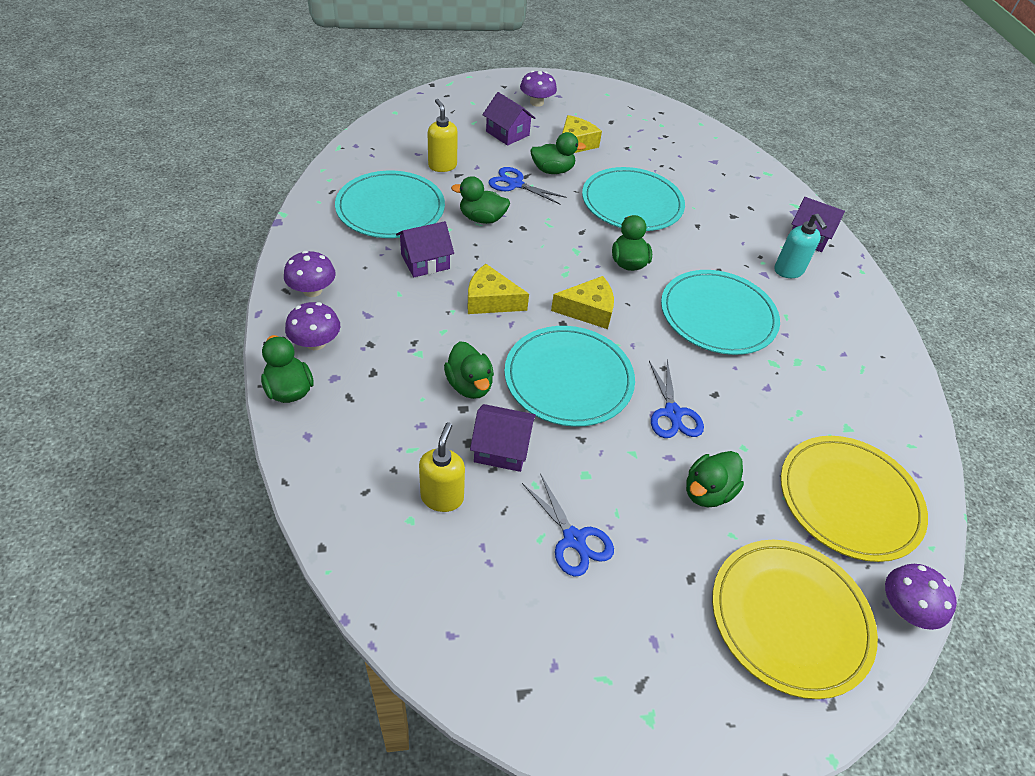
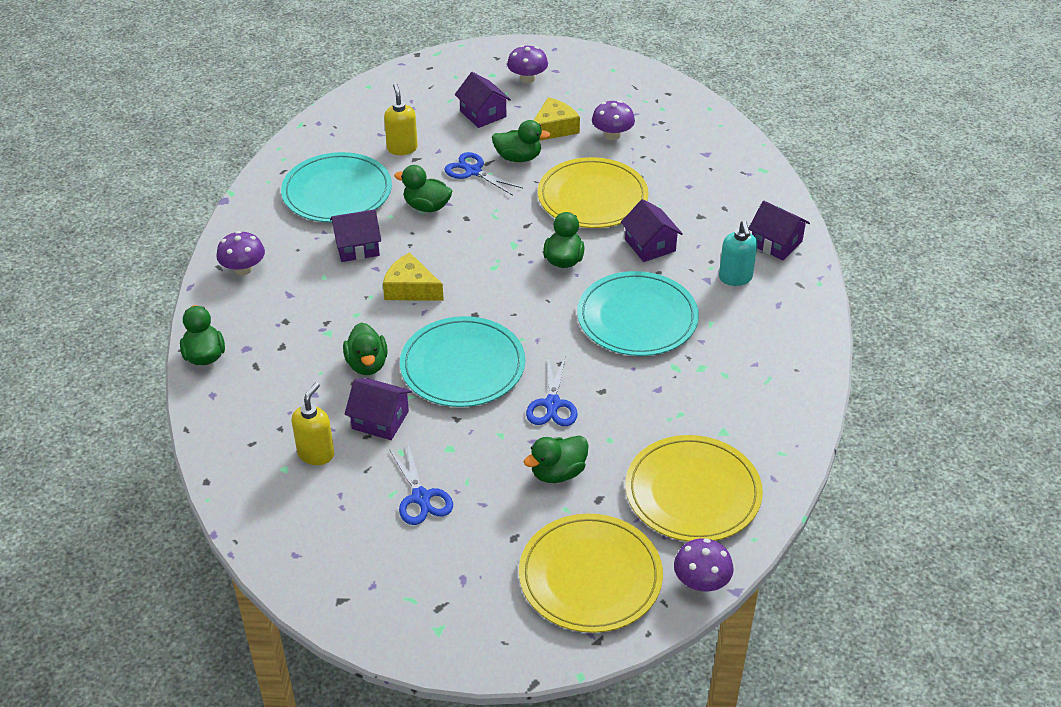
camera: 15 degrees right, 5 degrees down
purple mushroom [285,302,340,350] -> purple mushroom moved to [592,100,635,140]
yellow cheese [551,276,614,329] -> none
turquoise plate [582,167,685,231] -> yellow plate [538,157,649,228]
none -> purple house [621,199,683,262]

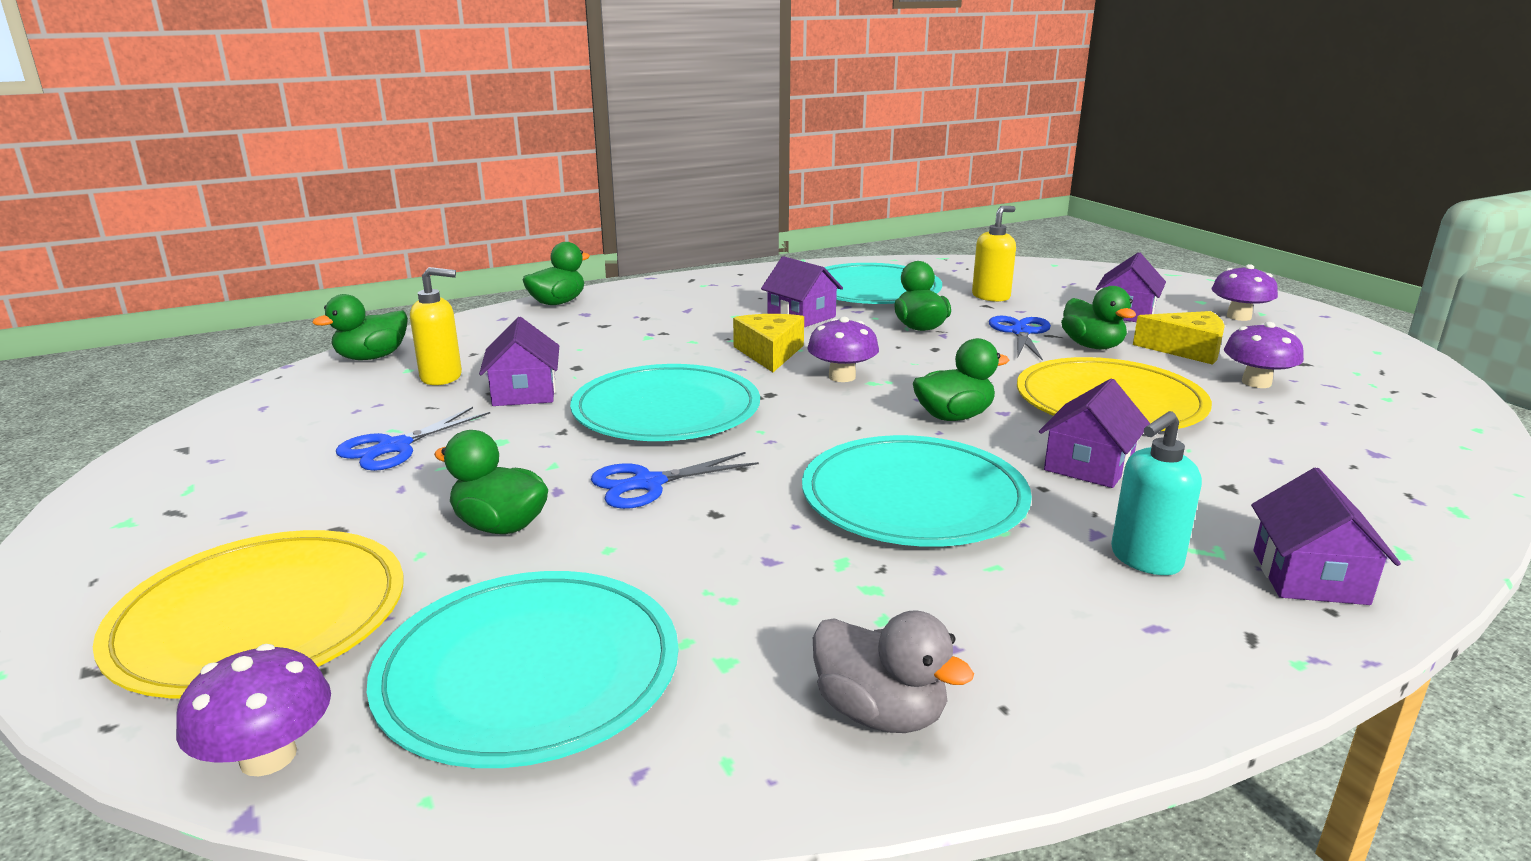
camera: 60 degrees right, 20 degrees down
purple mushroom [216,231,265,275] -> purple mushroom moved to [807,317,879,382]
green duck [343,323,388,375] -> green duck moved to [313,294,408,360]
yellow plate [625,435,763,542] -> turquoise plate [367,571,678,768]
none -> grey duck [813,610,974,733]

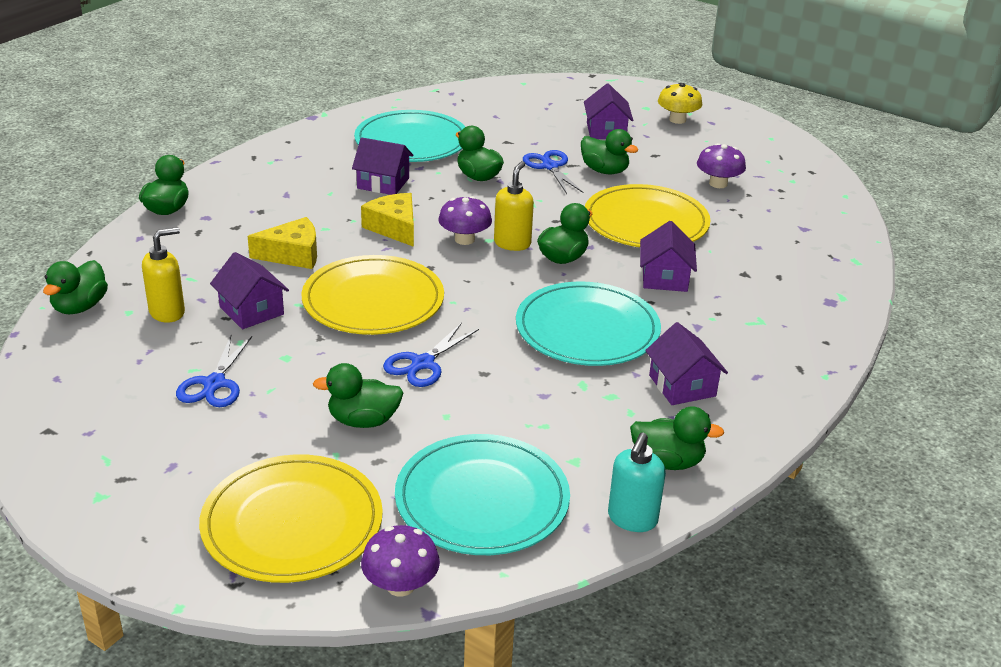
camera: 30 degrees left, 10 degrees up
turquoise plate [570,364,760,441] -> yellow plate [302,255,444,335]
grey duck [813,610,974,733] -> green duck [630,406,725,470]
yellow soap dispenser [972,206,1016,302] -> yellow soap dispenser moved to [494,161,534,251]
turquoise soap dispenser [1111,411,1202,575] -> turquoise soap dispenser moved to [608,433,666,532]
yellow cheese [1133,311,1225,365] -> yellow cheese moved to [248,217,317,269]
purple mushroom [1212,264,1278,321] -> yellow mushroom [658,83,702,124]
purple house [1251,468,1401,605] -> purple house moved to [645,322,728,405]

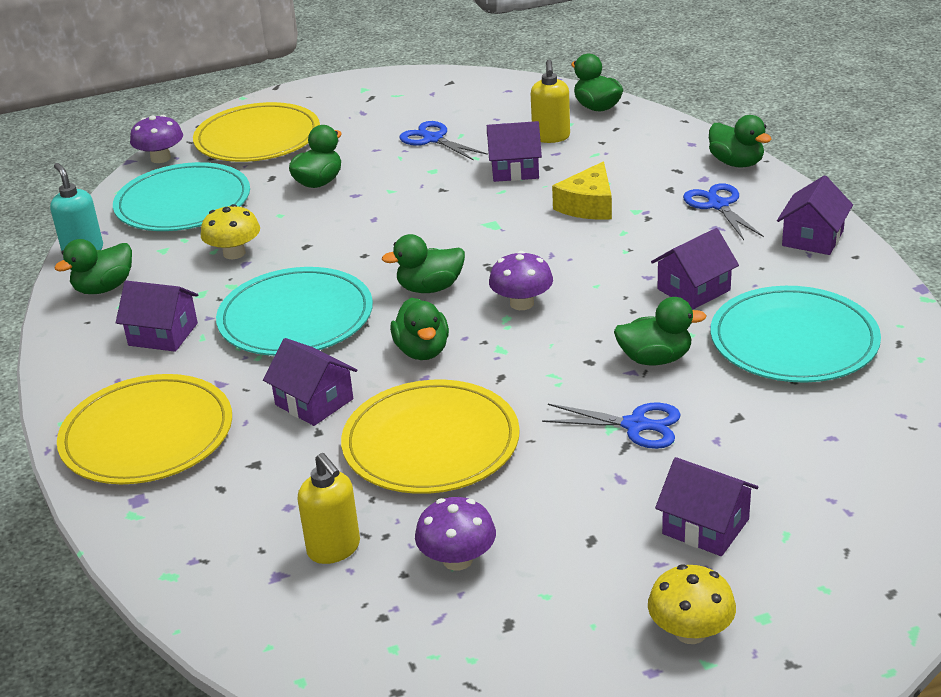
camera: 130 degrees right, 0 degrees up
yellow plate [302,255,444,335] -> yellow plate moved to [57,374,232,484]
yellow cheese [361,193,414,247] -> none
blue scissors [383,323,479,387] -> blue scissors moved to [683,183,764,240]
yellow soap dispenser [494,161,534,251] -> yellow soap dispenser moved to [297,453,360,564]
green duck [581,129,638,174] -> green duck moved to [382,234,465,293]
none -> yellow mushroom [201,204,260,259]
none -> purple house [777,175,853,255]

